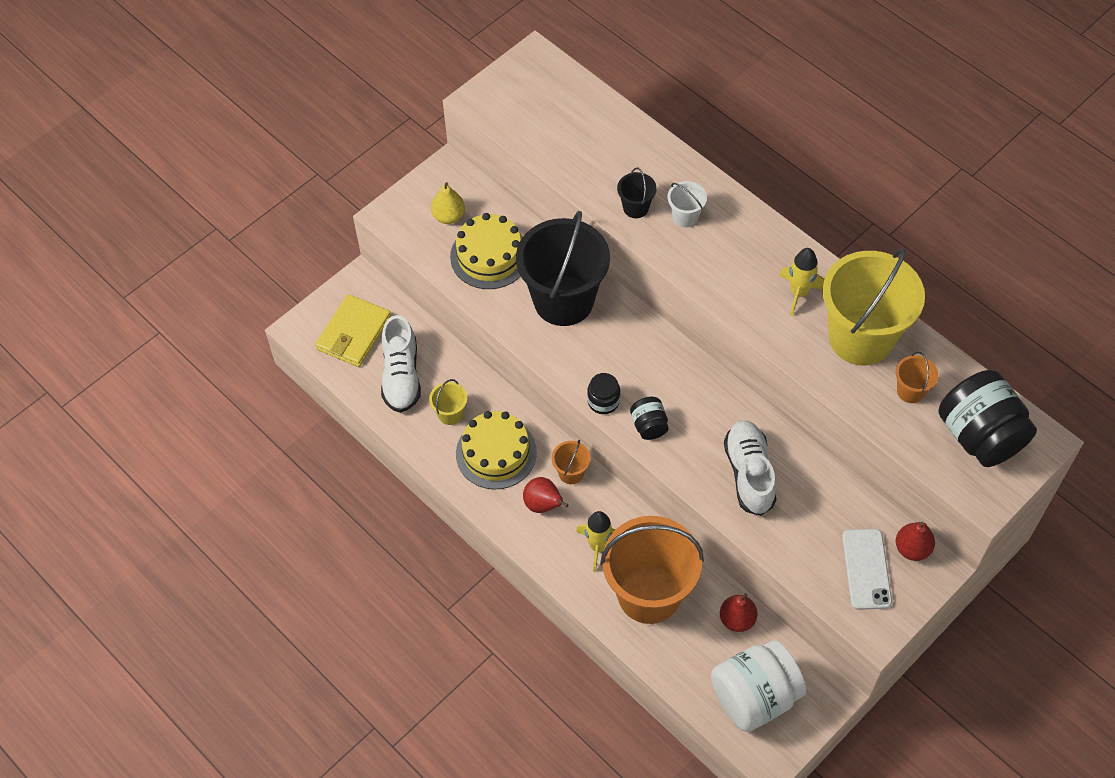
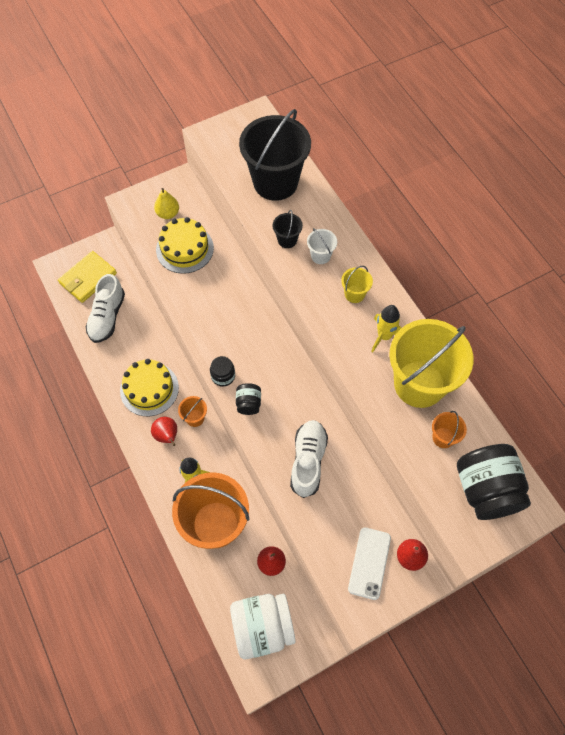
camera: 15 degrees right, 5 degrees up
yellow bucket [429,379,467,425] -> yellow bucket moved to [341,266,373,303]
black bucket [516,211,610,326] -> black bucket moved to [239,109,311,201]

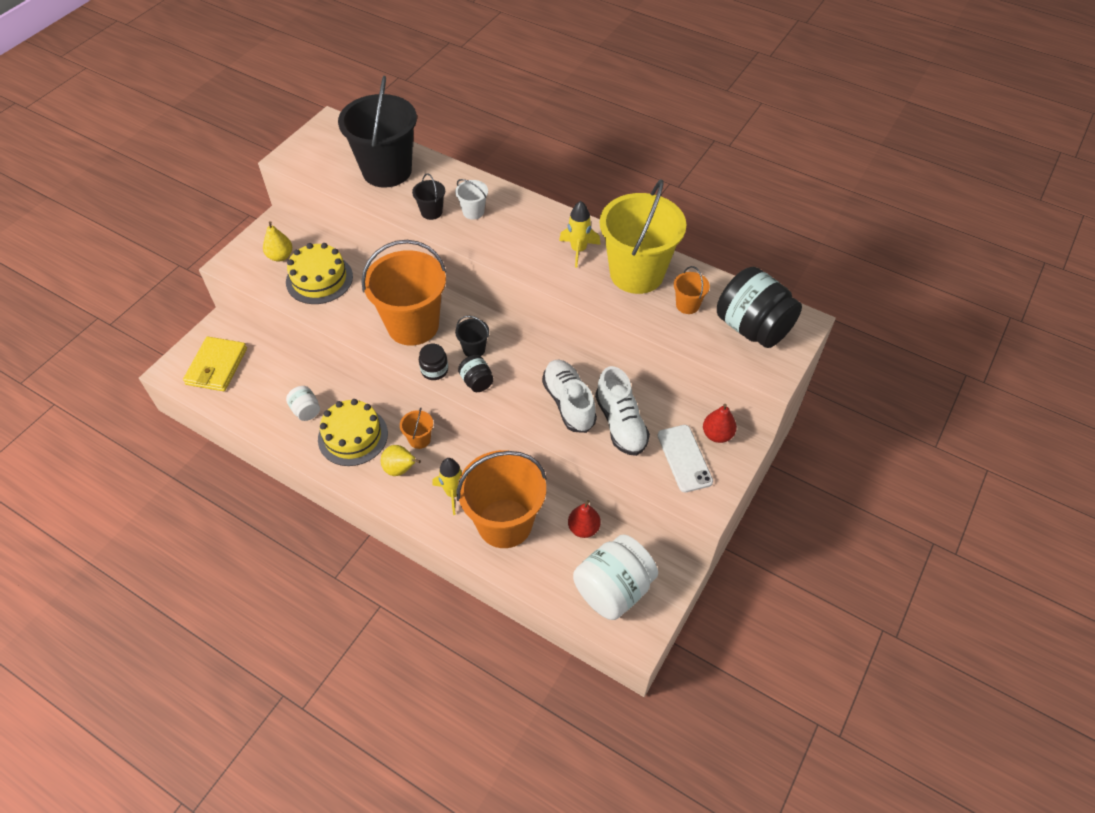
camera: 30 degrees left, 10 degrees down
white shoe [86,274,125,343] -> white shoe moved to [595,366,650,456]
red pear [151,417,177,446] -> yellow pear [380,445,421,476]
yellow bucket [341,266,373,303] -> none
none -> white jar [286,386,320,421]
none -> orange bucket [361,240,446,346]
none -> black bucket [455,316,489,357]

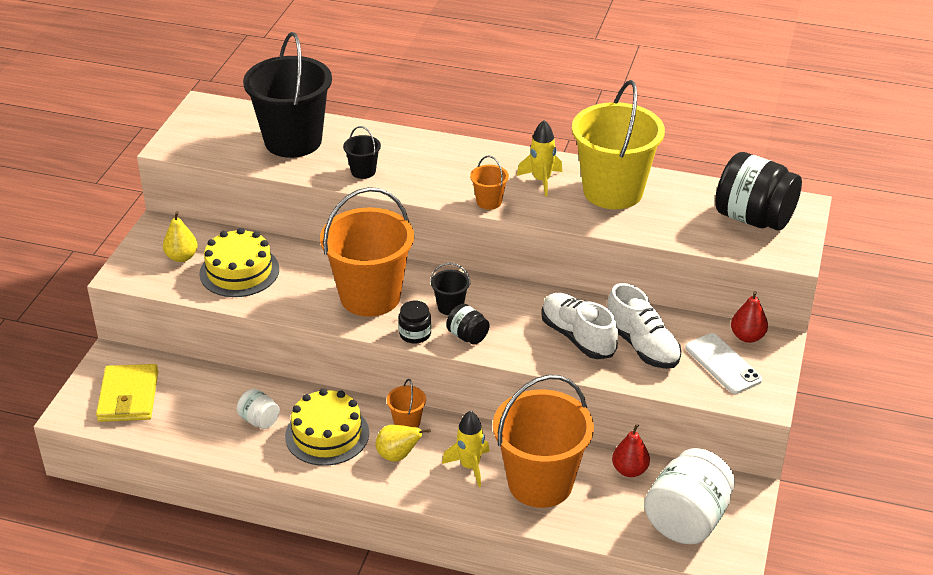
camera: 15 degrees left, 15 degrees down
white bucket [455,179,488,220] -> none
orange bucket [674,266,710,314] -> orange bucket moved to [470,156,509,210]

